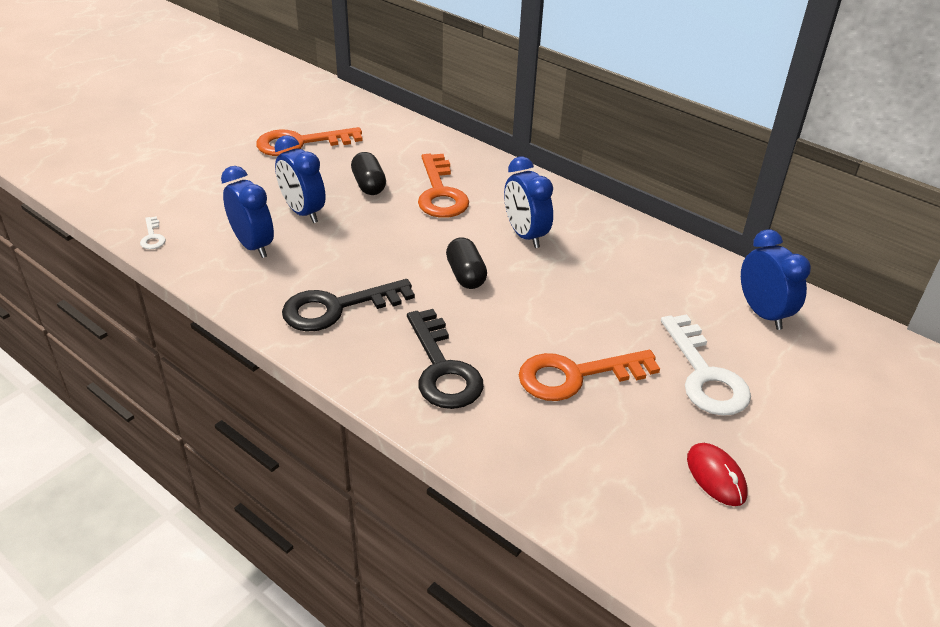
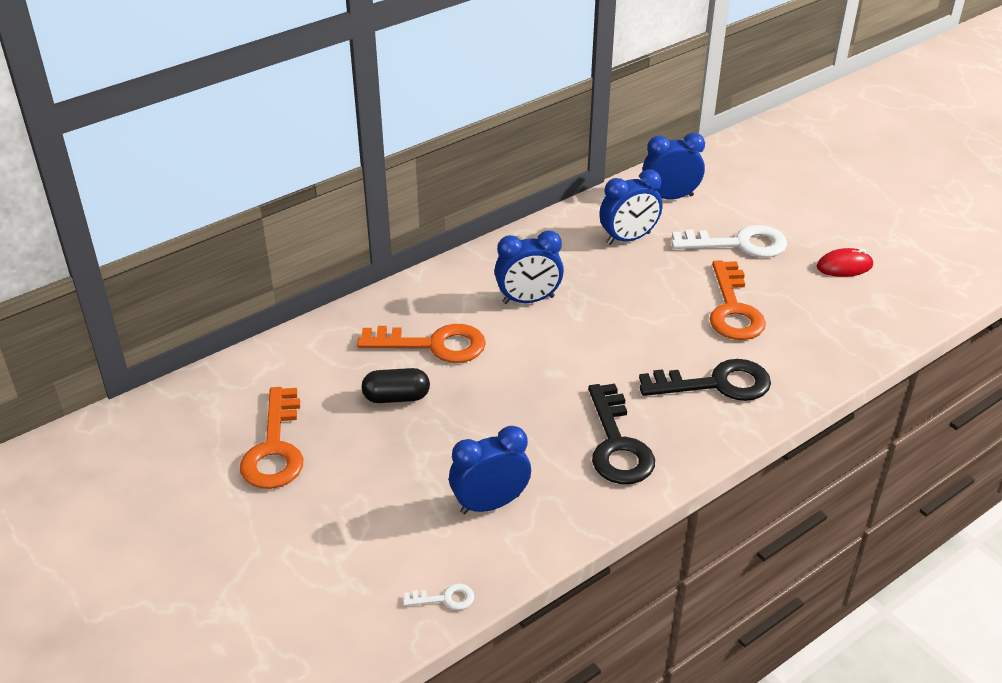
camera: 75 degrees left, 0 degrees up
blue clock [274,135,326,223] -> blue clock moved to [599,170,662,245]
black capsule [446,237,487,289] -> none

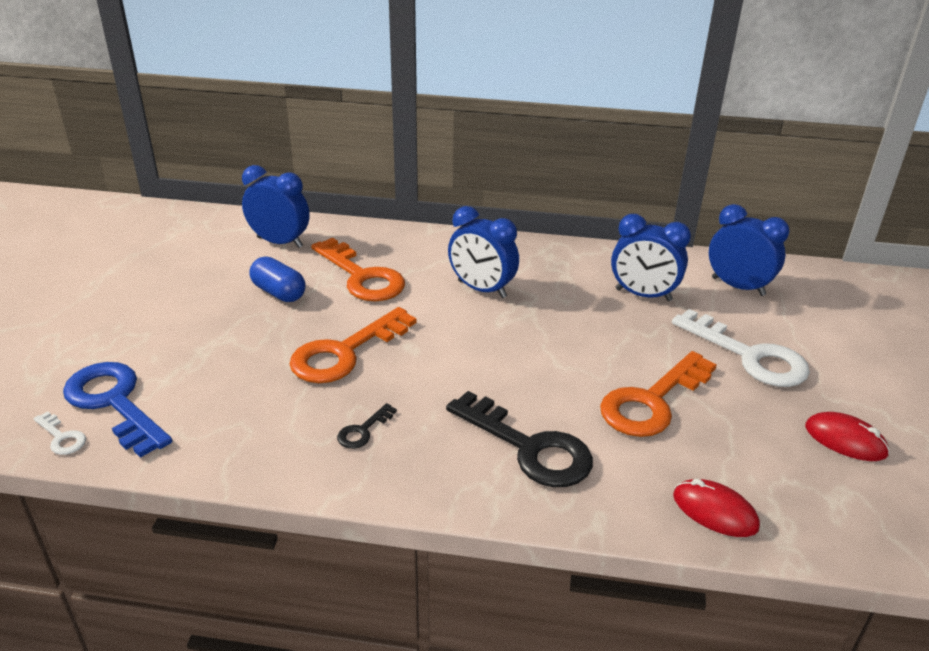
camera: 45 degrees right, 5 degrees down
orange key [240,387,303,489] -> orange key moved to [289,307,417,383]
black capsule [361,368,430,403] -> blue capsule [249,257,306,302]
blue clock [449,426,531,514] -> blue clock moved to [242,165,310,248]
black key [588,384,655,484] -> black key [337,403,397,449], size x0.45
none -> blue key [63,362,172,458]
none -> red mouse [673,479,760,537]

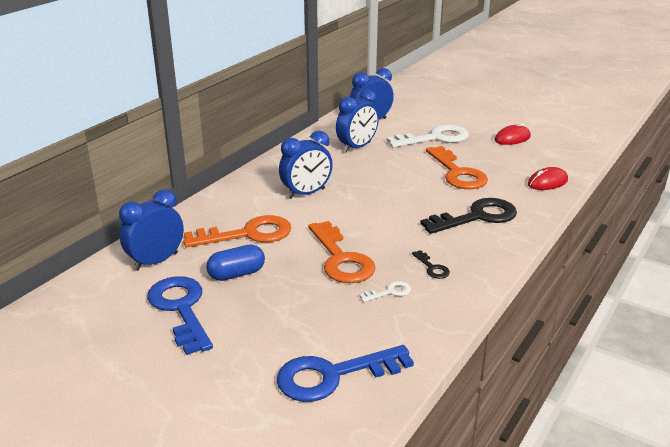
camera: 65 degrees left, 5 degrees down
white key [33,411,86,455] -> white key moved to [359,281,411,302]
none -> blue key [147,276,213,355]

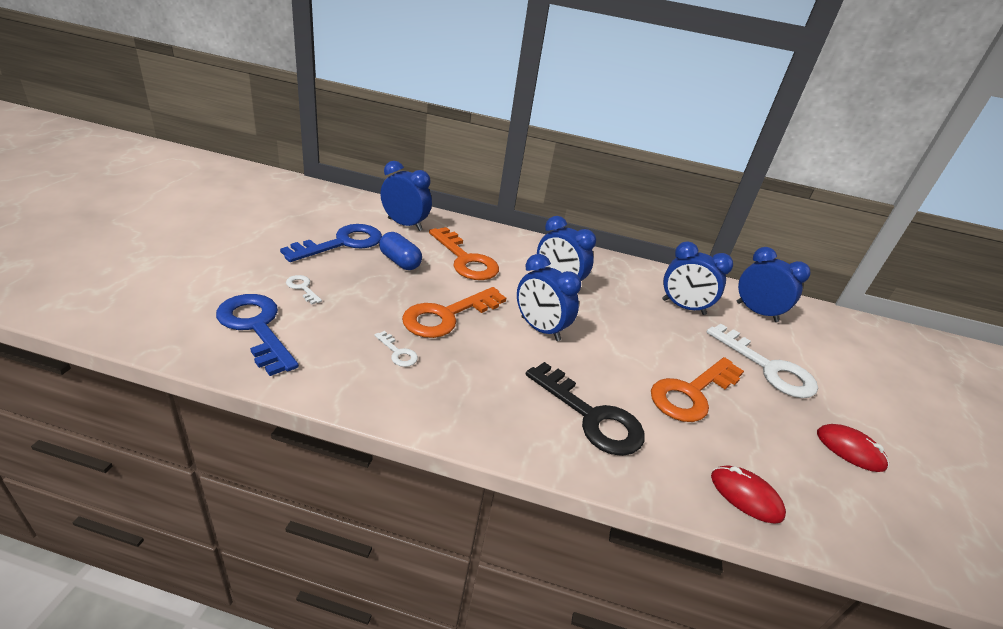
camera: 65 degrees right, 5 degrees up
black key [412,250,450,279] -> none
none -> white key [286,275,322,304]
none -> blue clock [517,254,581,341]

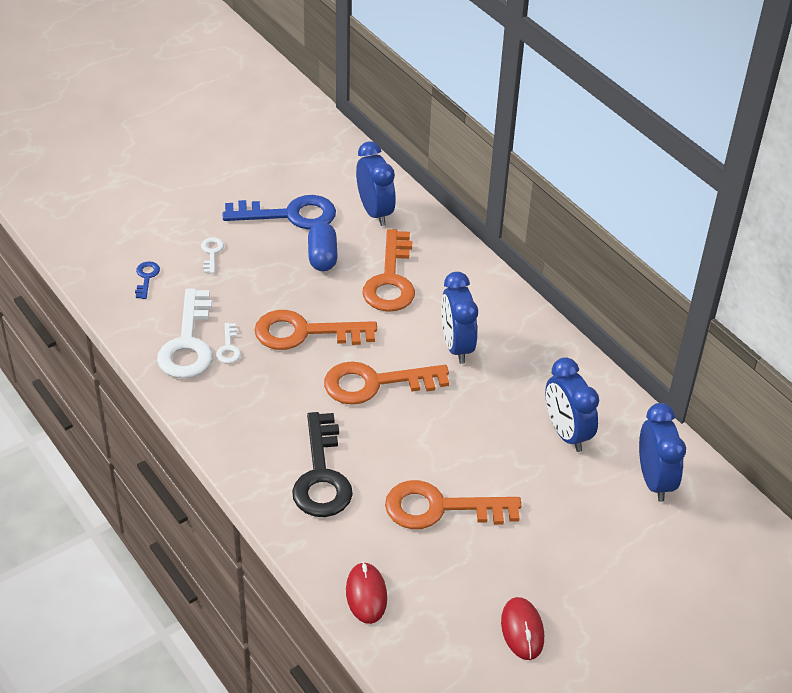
camera: 45 degrees right, 10 degrees up
blue key [216,294,299,376] -> blue key [135,261,160,299], size x0.45
blue clock [517,254,581,341] -> orange key [324,361,449,405]
white key [707,324,818,398] -> white key moved to [157,288,213,379]

